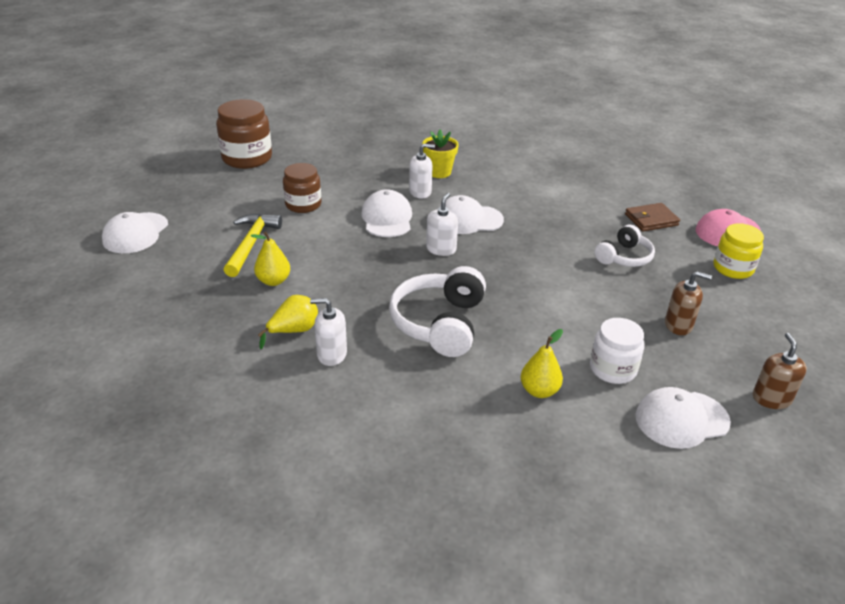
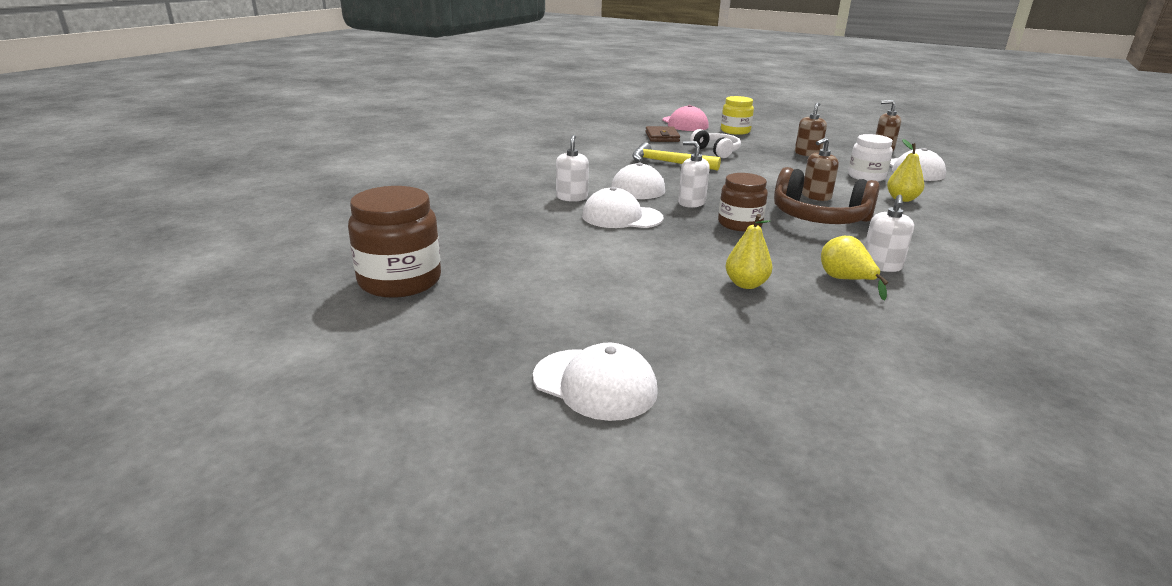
camera: 75 degrees left, 10 degrees down
yellow hammer [224,214,282,277] -> yellow hammer moved to [632,142,721,171]
brown jar [283,163,321,213] -> brown jar moved to [718,173,768,231]
white headphones [389,266,486,357] -> brown headphones [774,167,880,224]
yellow flower pot [422,130,459,178] -> none
none -> brown soap dispenser [802,137,839,201]

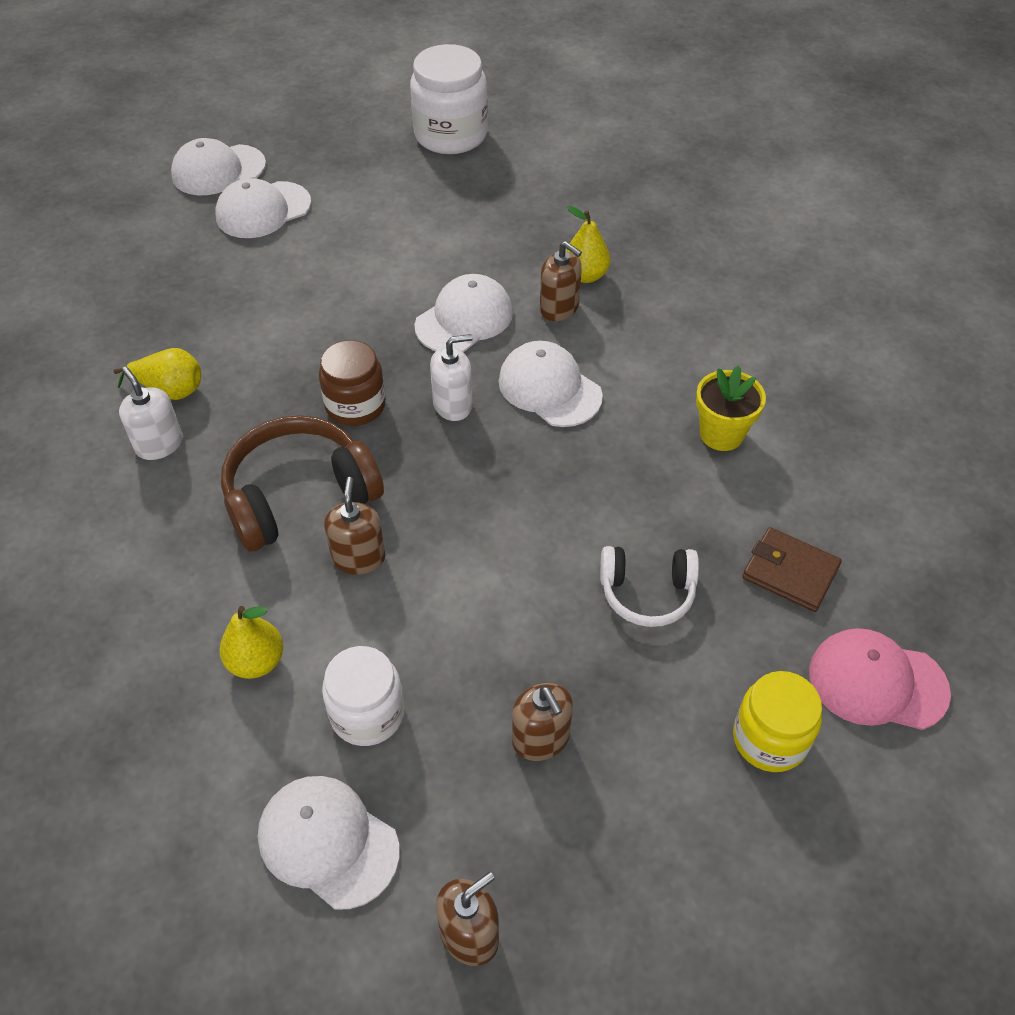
camera: 125 degrees right, 25 degrees up
brown jar [348,186,441,298] -> white jar [410,44,488,154]
white soap dispenser [556,135,589,202] -> brown soap dispenser [540,241,582,321]
yellow hammer [632,142,721,171] -> none
yellow pear [726,214,772,289] -> yellow pear moved to [566,206,610,283]
none -> white cap [215,178,311,238]
none -> yellow flower pot [696,365,766,451]

